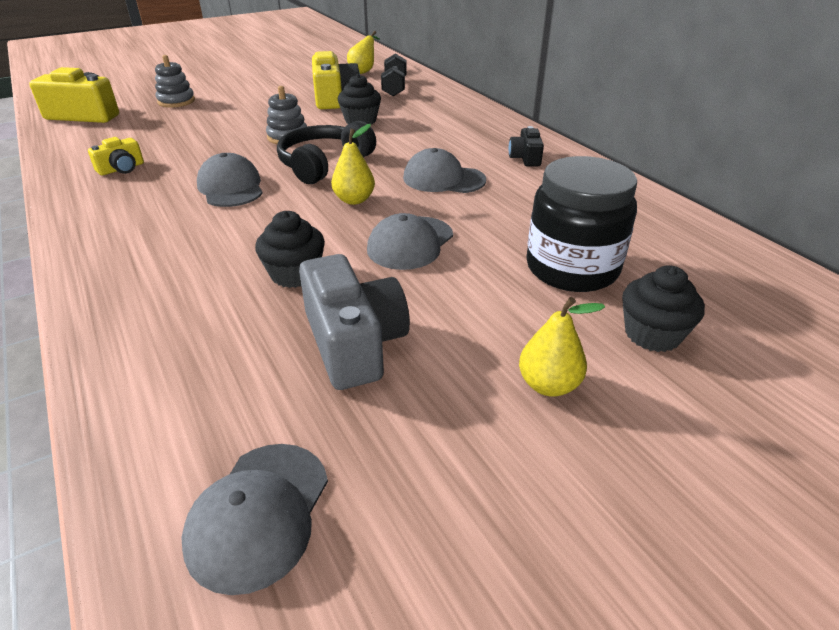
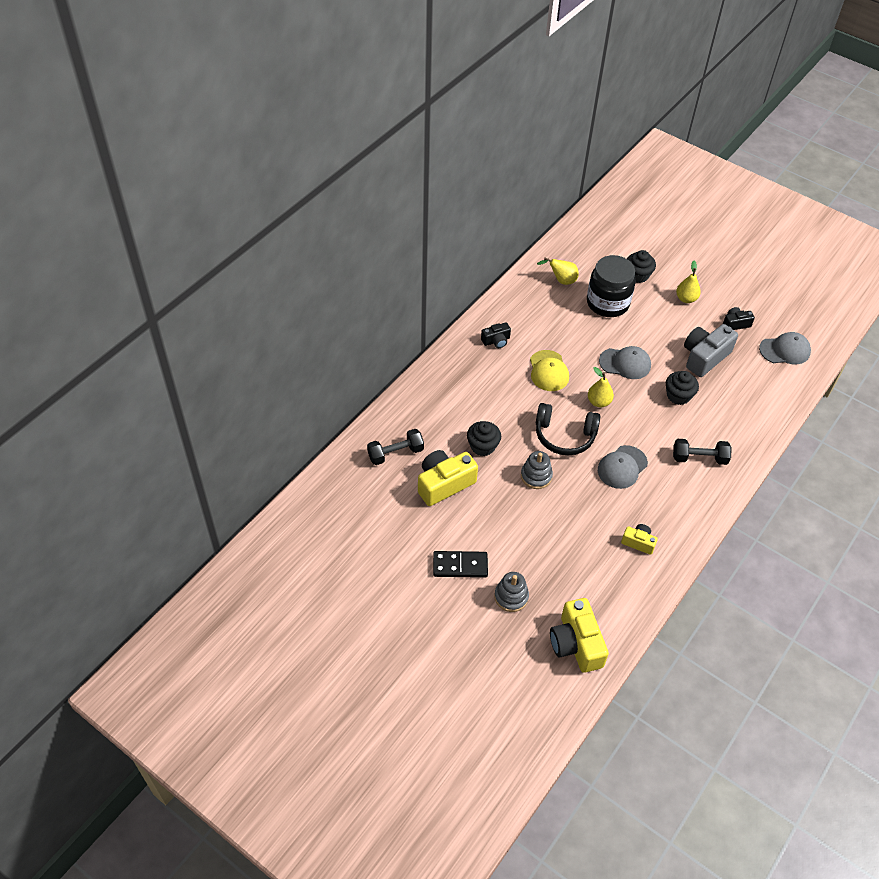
camera: 115 degrees left, 15 degrees up
yellow pear [347,31,380,74] -> yellow pear moved to [537,257,579,285]
grey cap [403,148,486,193] -> yellow cap [530,350,569,391]
none -> black domino [433,551,488,578]
none -> black dumbbell [673,439,732,465]
none -> black camera [723,307,755,330]

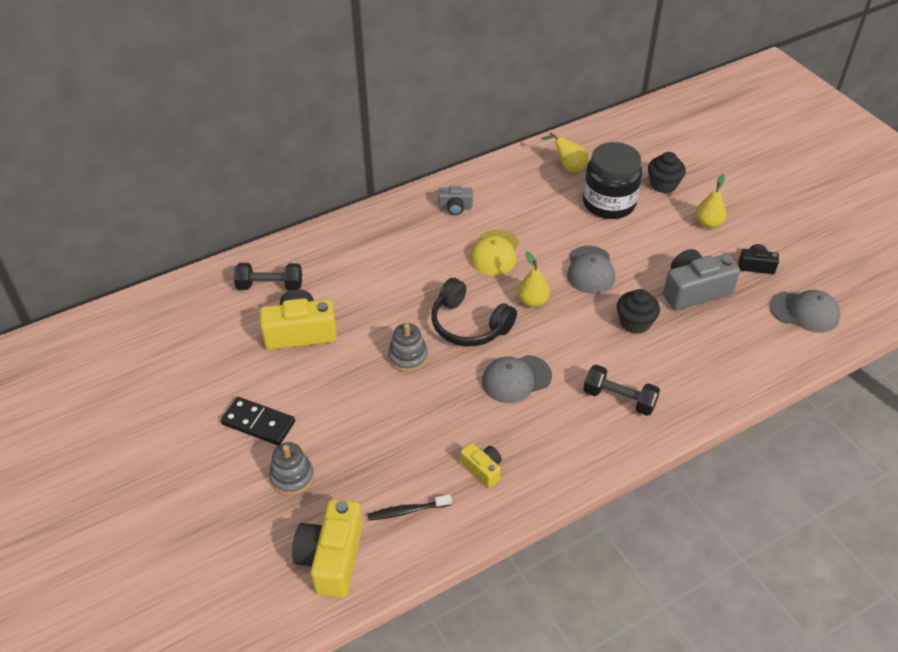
camera: 25 degrees right, 5 degrees down
black cupcake [467,421,501,456] -> none
black camera [481,322,511,348] -> grey camera [438,186,473,215]
grey cap [599,346,651,379] -> grey cap turned 60 degrees clockwise [567,246,615,294]
none -> black toothbrush [367,495,452,521]

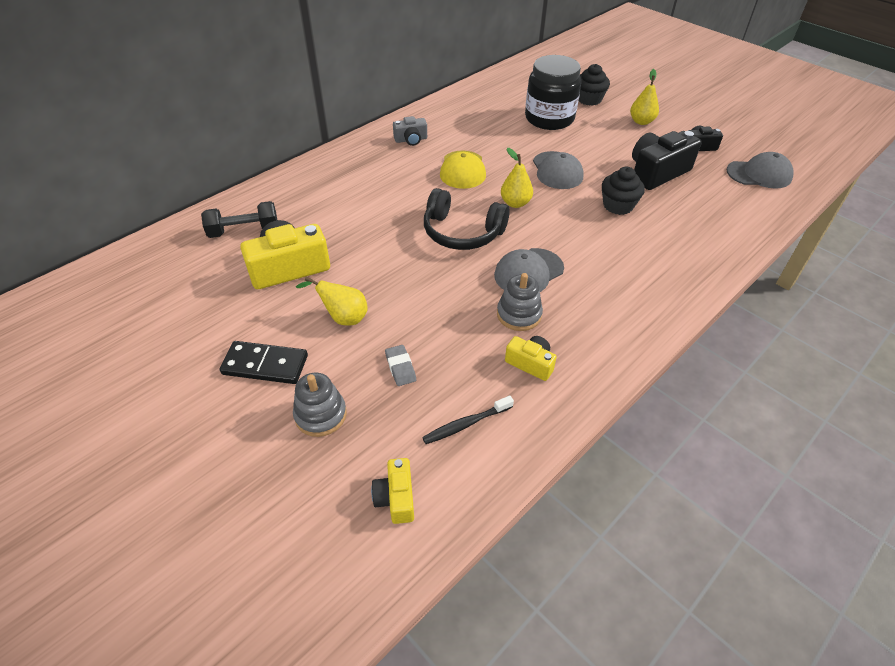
camera: 15 degrees left, 0 degrees up
yellow camera [292,499,363,598] -> yellow camera [371,458,414,524], size x0.54
grey stacking toy [388,323,428,372] -> grey stacking toy moved to [497,273,543,331]
yellow pear [541,132,589,173] -> yellow pear moved to [296,277,368,326]
black dumbbell [583,365,660,416] -> none
grey camera [663,249,740,310] -> black camera [632,131,701,190]
none -> grey eraser [385,345,416,386]

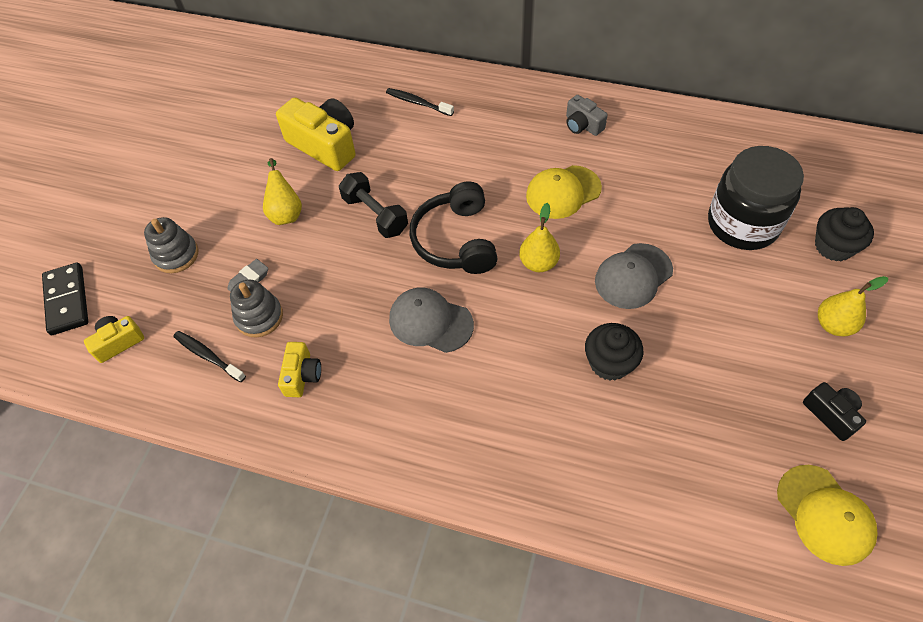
camera: 65 degrees right, 10 degrees up
black dumbbell [201,201,277,238] -> black dumbbell moved to [339,172,408,238]
black domino [220,341,308,384] -> black domino moved to [42,263,88,335]
grey stacking toy [497,273,543,331] -> grey stacking toy moved to [230,280,283,338]
black camera [632,131,701,190] -> none
grey cap [726,152,794,189] -> yellow cap [777,465,877,566]
none -> black toothbrush [386,88,454,116]

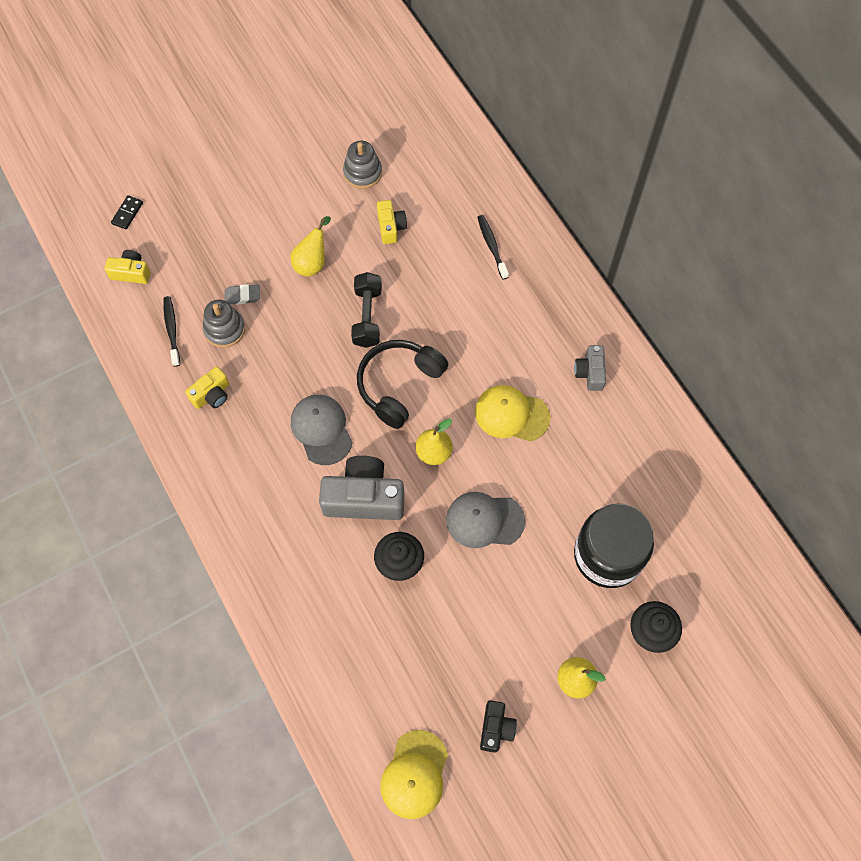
camera: 40 degrees right, 10 degrees up
black domino [42,263,88,335] -> black domino [111,195,143,230], size x0.55
grey stacking toy [144,217,199,273] -> grey stacking toy moved to [343,141,382,189]
yellow camera [276,97,356,171] -> yellow camera [377,200,407,244], size x0.54
none -> grey camera [319,456,405,520]

